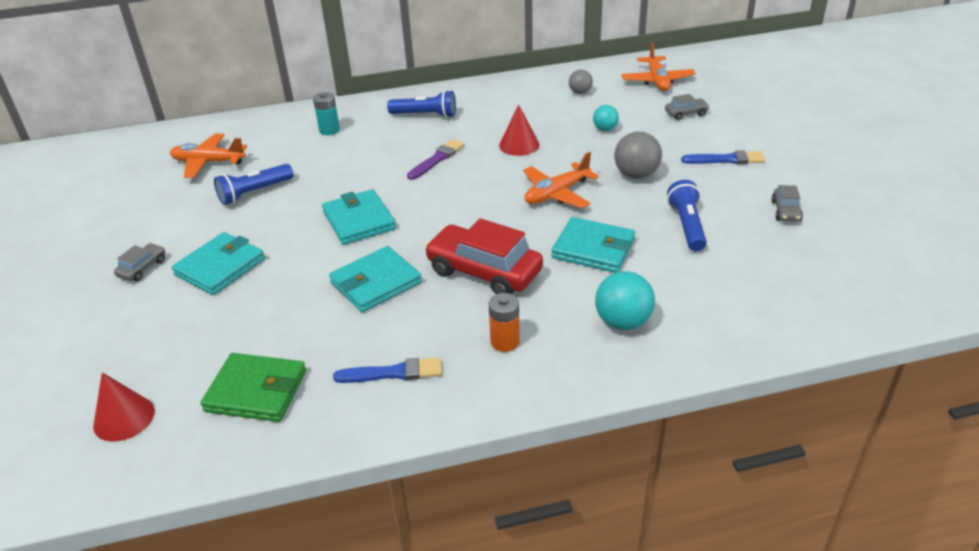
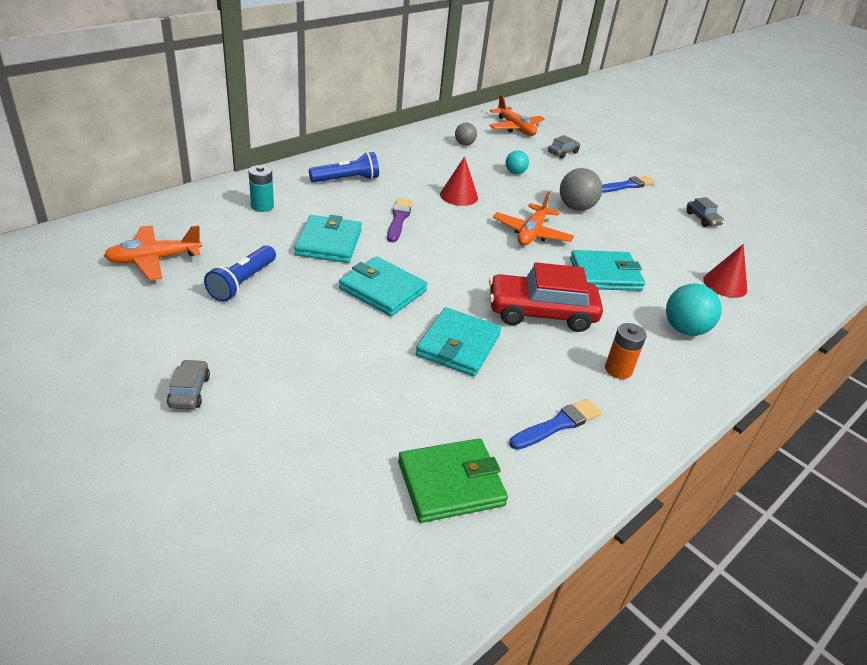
camera: 35 degrees left, 0 degrees up
red cone [93,372,155,442] -> red cone moved to [703,244,747,298]
turquoise wallet [172,232,265,295] -> turquoise wallet moved to [294,215,362,263]
blue flashlight [667,180,707,251] -> none

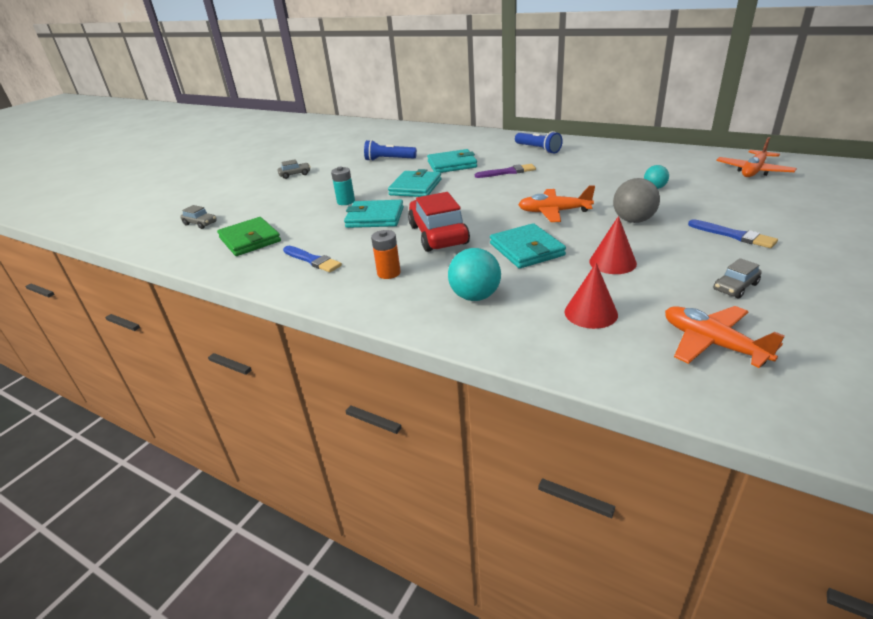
camera: 80 degrees right, 5 degrees down
orange plane [104,225,202,280] -> orange plane moved to [665,306,785,368]
turquoise battery [249,165,274,212] -> turquoise battery moved to [331,167,355,205]
red cone [440,156,478,206] -> red cone moved to [589,216,637,274]
grey ball [455,122,477,145] -> none
grey car [548,135,580,159] -> grey car moved to [180,205,217,229]

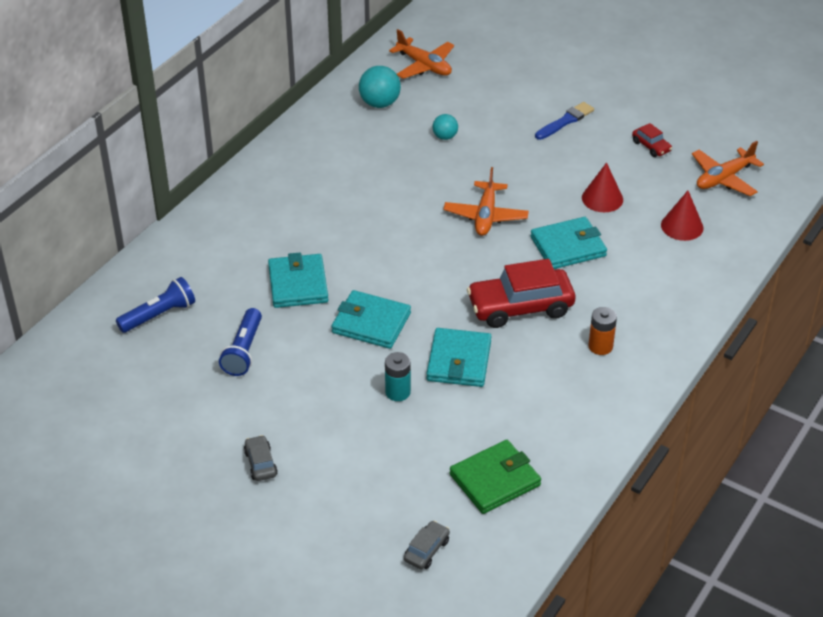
camera: 90 degrees left, 10 degrees up
blue brush [283,246,342,272] -> none
turquoise ball [448,248,501,301] -> turquoise ball moved to [359,66,401,108]
purple brush [475,164,536,178] -> none
blue flashlight [515,131,563,154] -> blue flashlight moved to [116,277,195,333]
grey ball [613,178,660,223] -> none
grey car [713,258,762,298] -> red car [632,123,672,157]

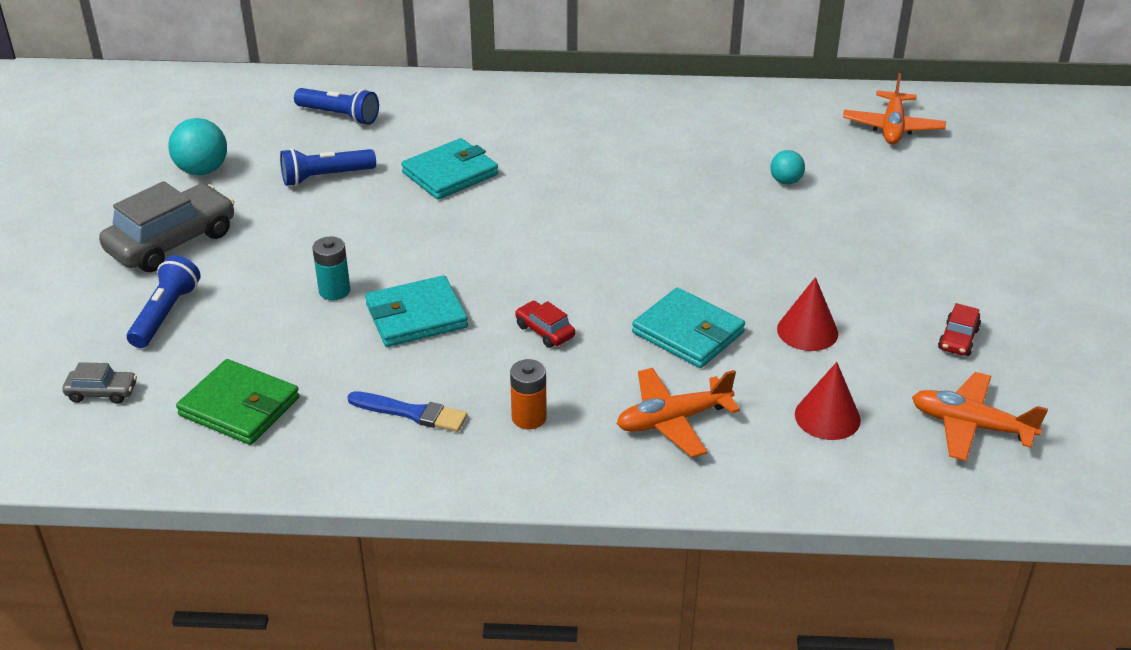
camera: 60 degrees right, 5 degrees down
grey car [244,435,278,481] -> grey car [99,181,235,272], size x2.15
turquoise wallet [331,290,411,349] -> none
turquoise ball [359,66,401,108] -> turquoise ball moved to [168,118,227,175]
orange plane [444,167,529,236] -> orange plane moved to [617,368,740,457]
red car [467,259,575,328] -> red car [515,301,575,348], size x0.46
blue brush [535,102,594,140] -> blue brush moved to [347,391,467,432]
none -> blue flashlight [127,255,201,348]

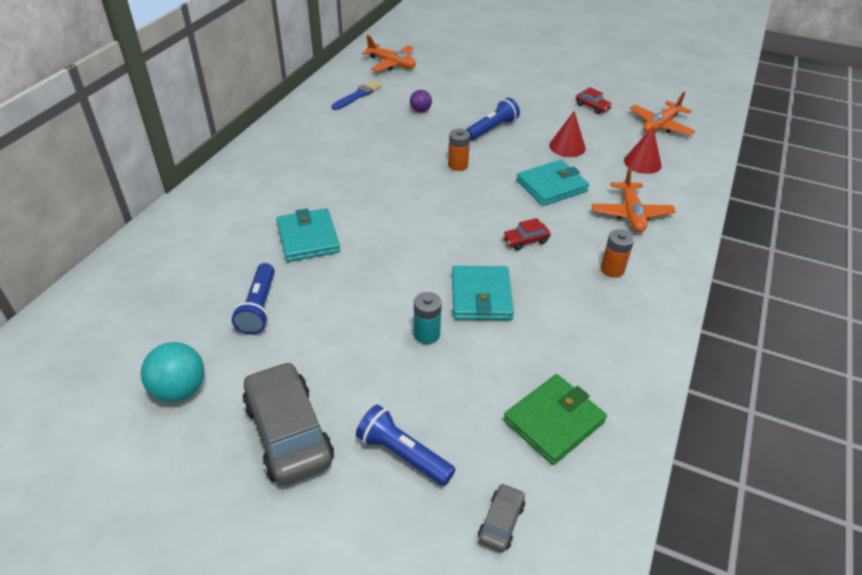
camera: 70 degrees left, 5 degrees up
blue flashlight [294,88,379,125] -> blue flashlight moved to [466,98,520,141]
blue brush [347,391,467,432] -> blue brush moved to [332,81,381,110]
turquoise ball [770,150,805,185] -> purple ball [410,90,432,113]
none -> orange battery [448,129,470,171]

